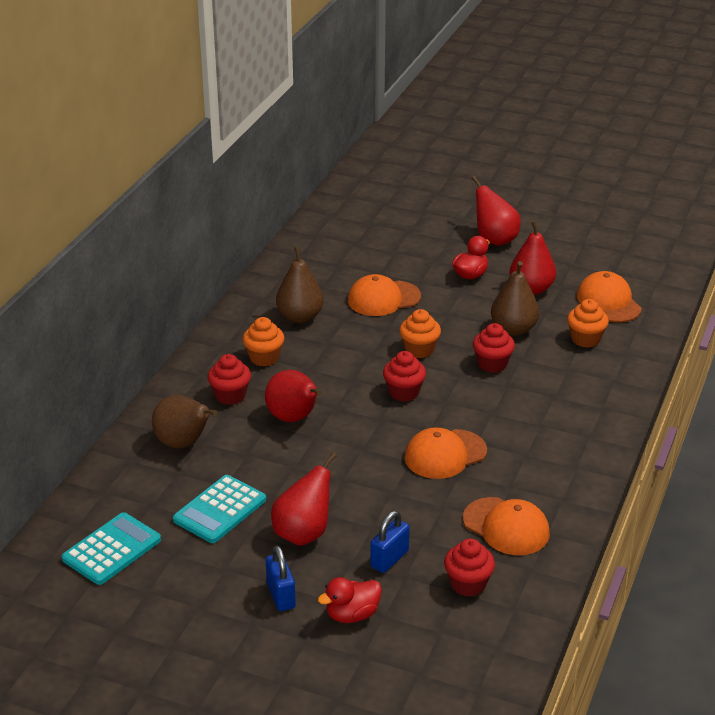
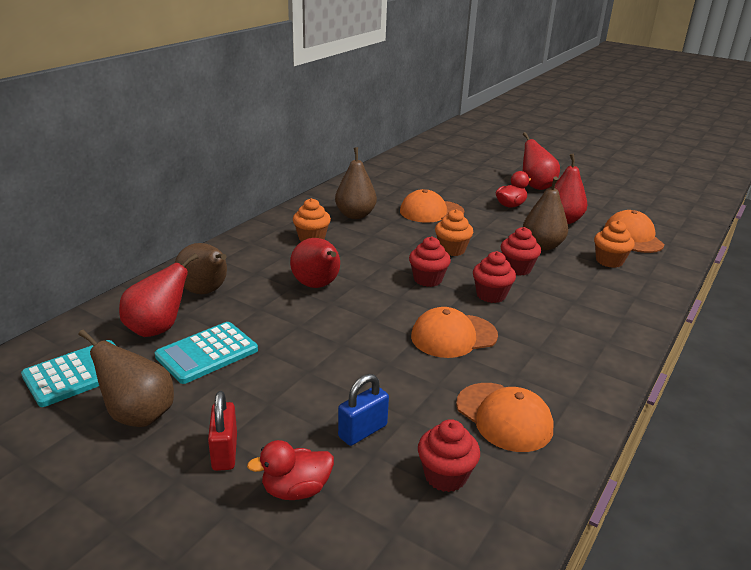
camera: 10 degrees right, 5 degrees down
red cupcake [208,354,251,405] -> red cupcake moved to [473,251,516,303]
blue padlock [266,546,296,611] -> red padlock [208,391,237,471]
red pear [271,452,337,546] -> red pear moved to [119,253,198,337]
none -> brown pear [79,330,174,427]

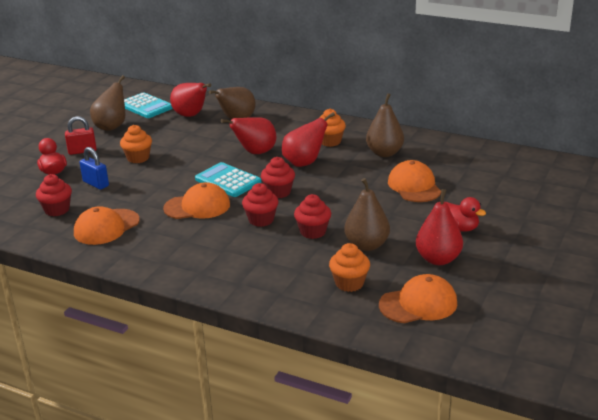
camera: 85 degrees right, 0 degrees up
turquoise calculator [155,322,258,384] -> turquoise calculator moved to [195,162,261,197]
orange cap [411,307,498,358] -> orange cap turned 105 degrees clockwise [163,182,230,219]
orange cupcake [435,209,473,256] -> orange cupcake moved to [120,125,152,163]
red pear [523,132,560,190] -> red pear moved to [282,112,335,167]

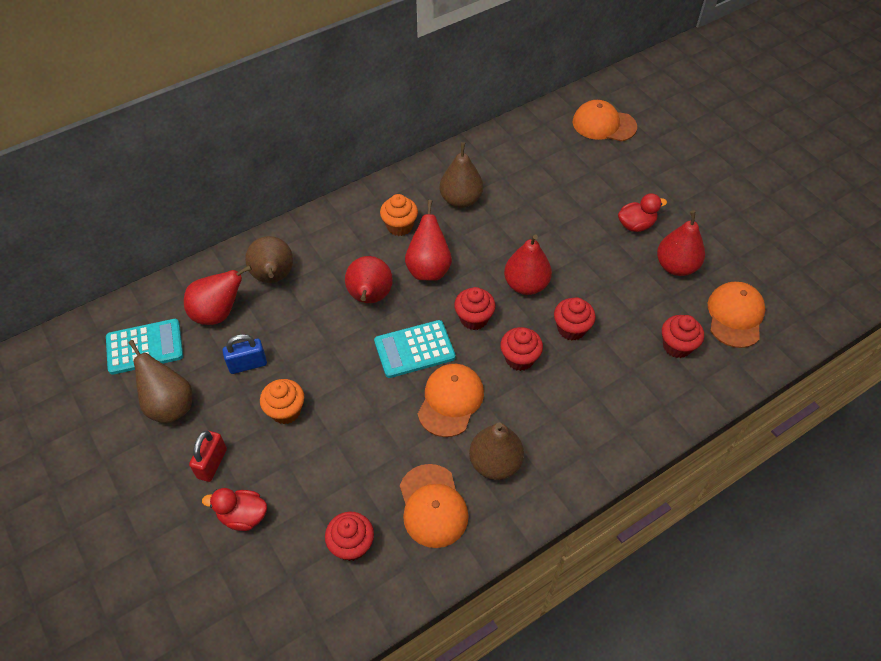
camera: 60 degrees left, 25 degrees up
blue padlock [79,147,109,190] -> blue padlock moved to [223,334,267,374]
orange cupcake [329,243,370,292] -> red cupcake [662,315,704,358]
brown pear [344,178,390,251] -> brown pear moved to [469,422,524,480]
orange cap [388,160,441,202] -> orange cap moved to [573,100,637,141]
none -> red pear [504,234,552,295]

